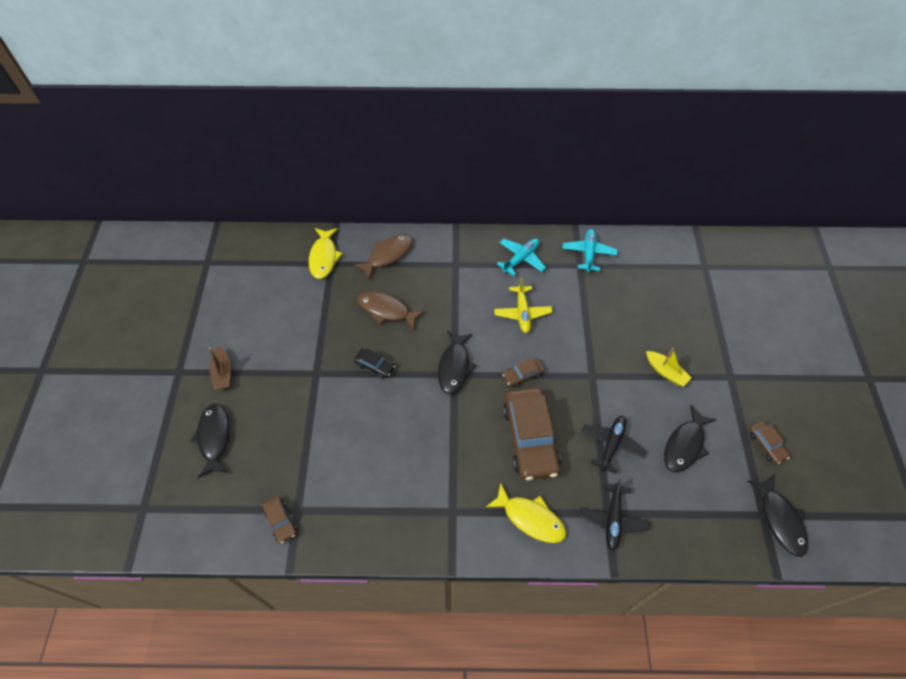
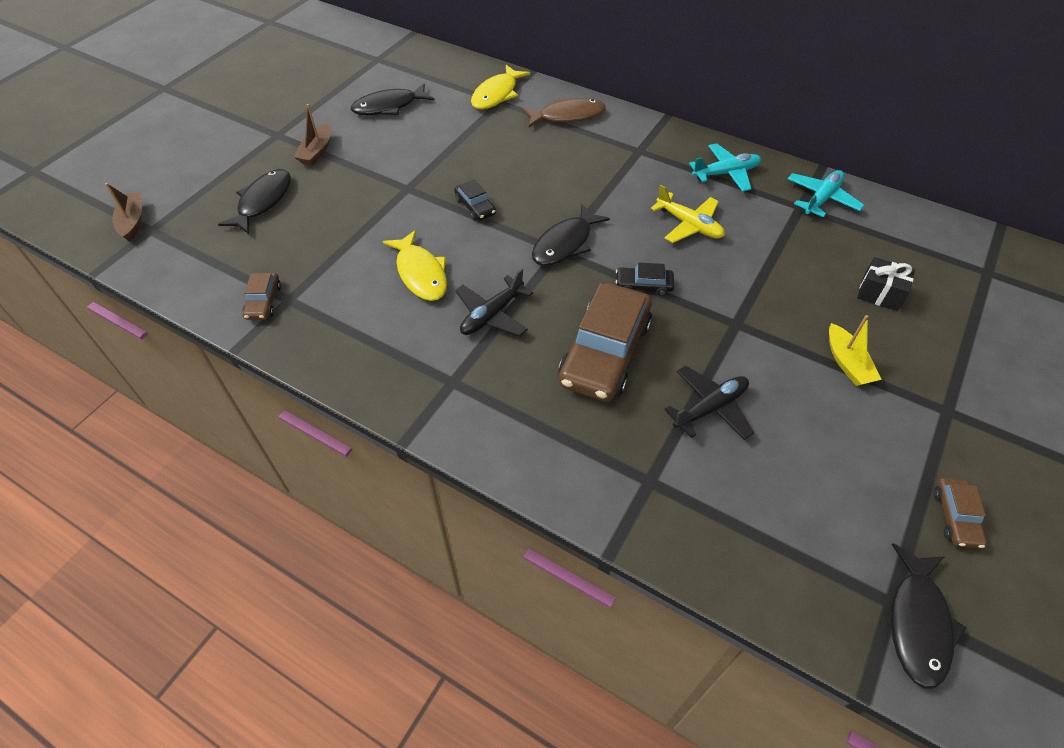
camera: 30 degrees right, 5 degrees down
brown fish [358,291,425,330] -> none
yellow fish [486,482,566,543] -> yellow fish moved to [382,230,447,301]
yellow plane [494,278,553,333] -> yellow plane turned 75 degrees counterclockwise [651,185,725,243]
brown car [502,358,545,388] -> black car [616,262,674,296]
black plane [579,478,650,551] -> black plane moved to [455,268,533,336]
black fish [664,405,716,472] -> black fish moved to [351,83,434,115]
none -> brown boat [105,183,142,242]
none -> black gift [857,257,915,311]

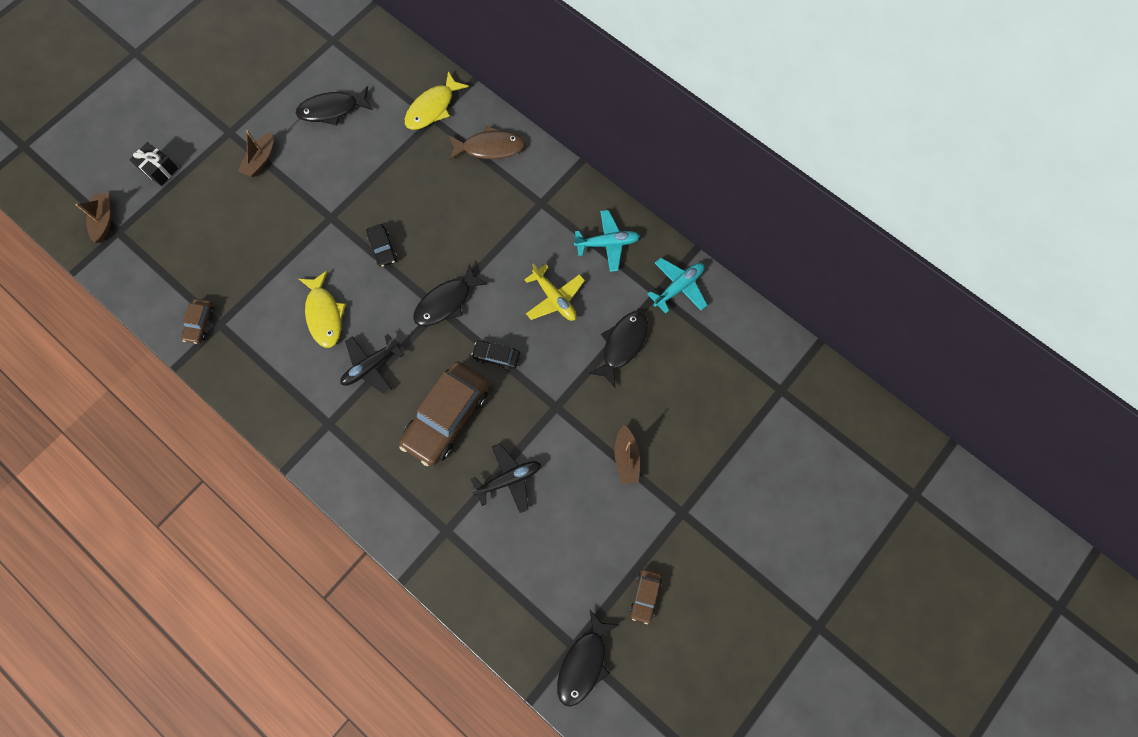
camera: 10 degrees right, 20 degrees up
black fish [218,169,291,234] -> black fish moved to [589,311,648,387]
yellow boat [829,315,882,386] -> brown boat [614,425,640,484]
black gift [857,257,915,311] -> black gift moved to [129,142,179,186]

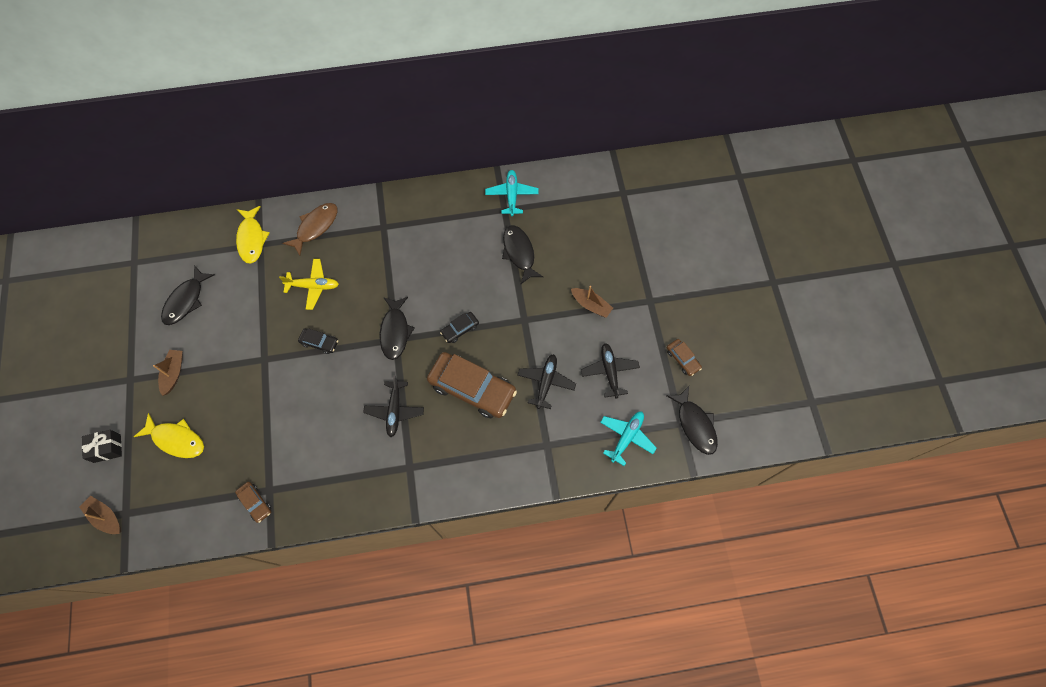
camera: 50 degrees left, 5 degrees down
brown boat [238,130,274,177] -> brown boat turned 150 degrees counterclockwise [153,350,183,396]
yellow fish [299,271,346,348] -> yellow fish moved to [134,413,204,458]
brown car [399,362,490,466] -> brown car turned 45 degrees counterclockwise [427,352,517,418]
yellow plane [524,263,585,321] -> yellow plane moved to [279,259,339,310]
turquoise plane [574,210,640,272] -> turquoise plane moved to [600,412,657,466]
none -> black plane [581,343,640,399]

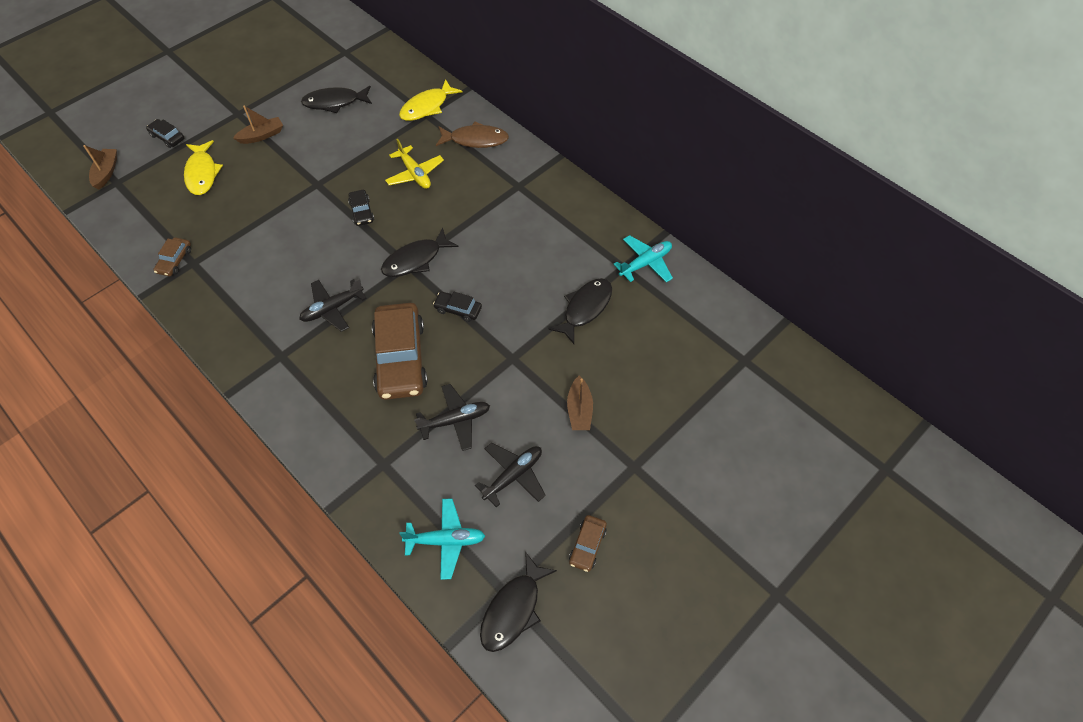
camera: 55 degrees right, 10 degrees down
black gift [82,430,122,463] -> black car [146,119,184,148]

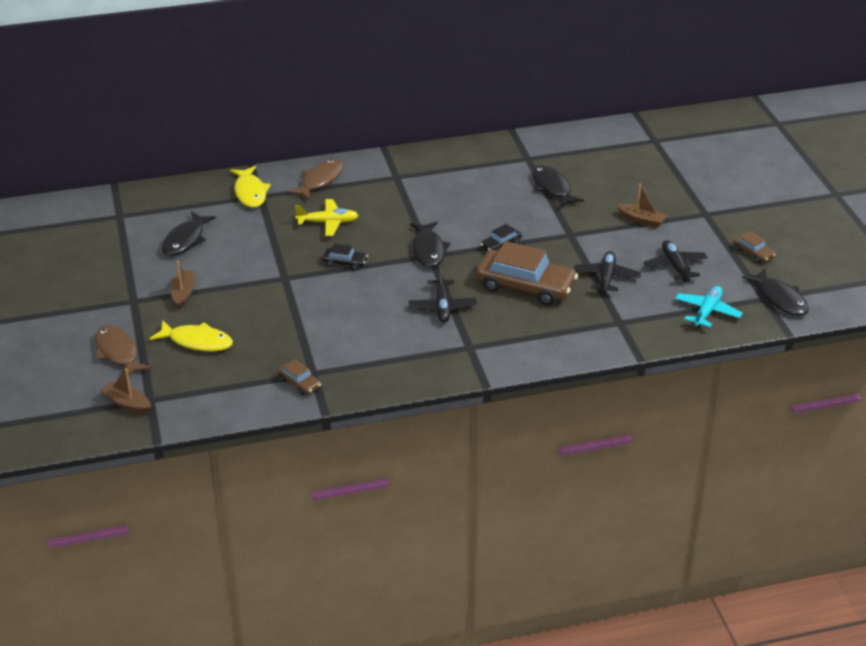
camera: 60 degrees left, 20 degrees down
black car [146,119,184,148] -> brown fish [95,325,151,375]
turquoise plane [613,235,673,283] -> none

